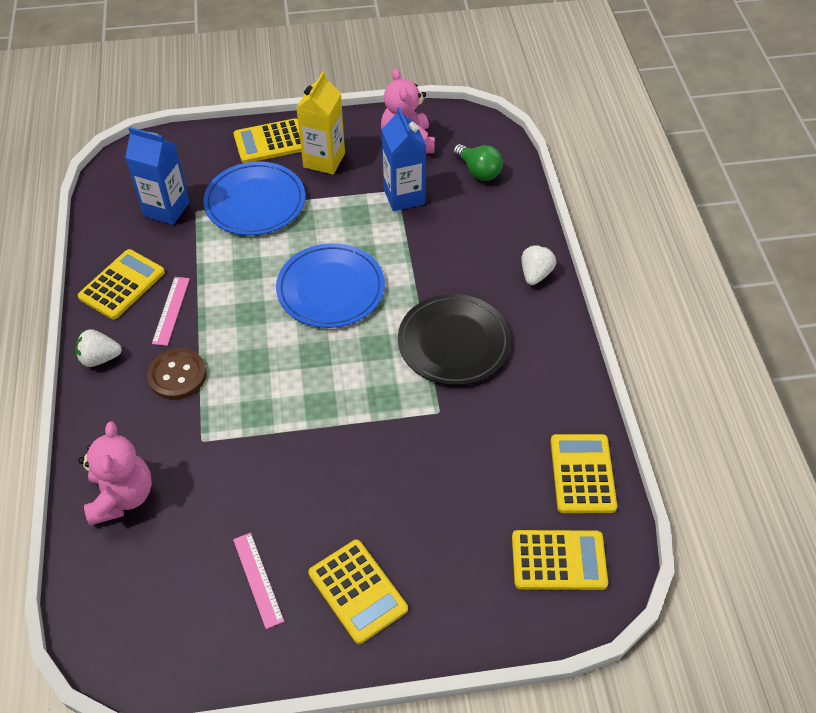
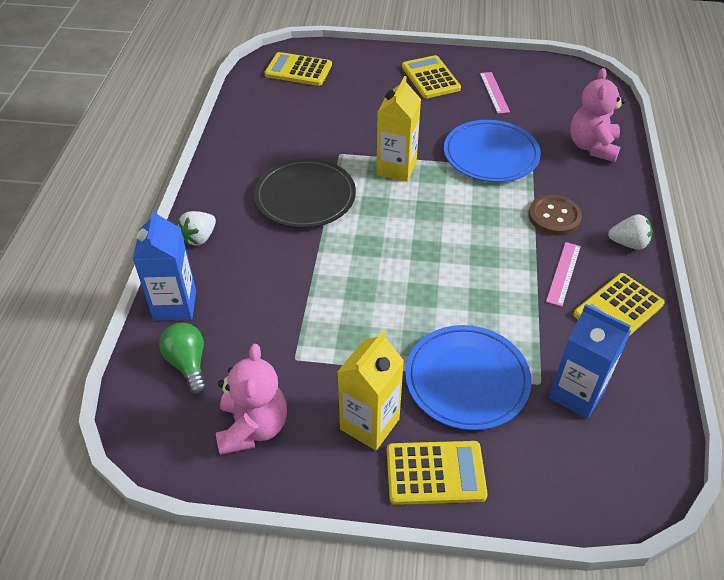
camera: 165 degrees left, 5 degrees down
blue plate [276,243,385,328] -> blue plate moved to [444,120,541,182]
blue carton [382,107,426,211] -> blue carton moved to [133,209,196,321]
yellow calculator [551,434,617,513] -> none
none -> yellow carton [376,76,421,182]

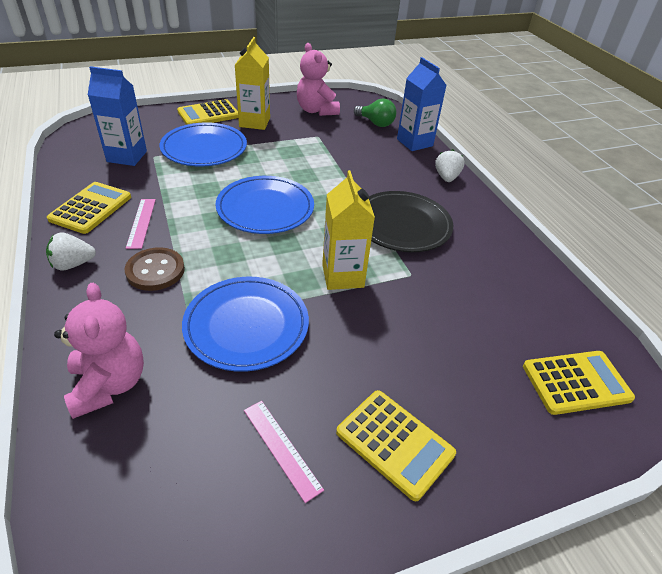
camera: 150 degrees right, 5 degrees down
none -> blue plate [215,176,314,234]

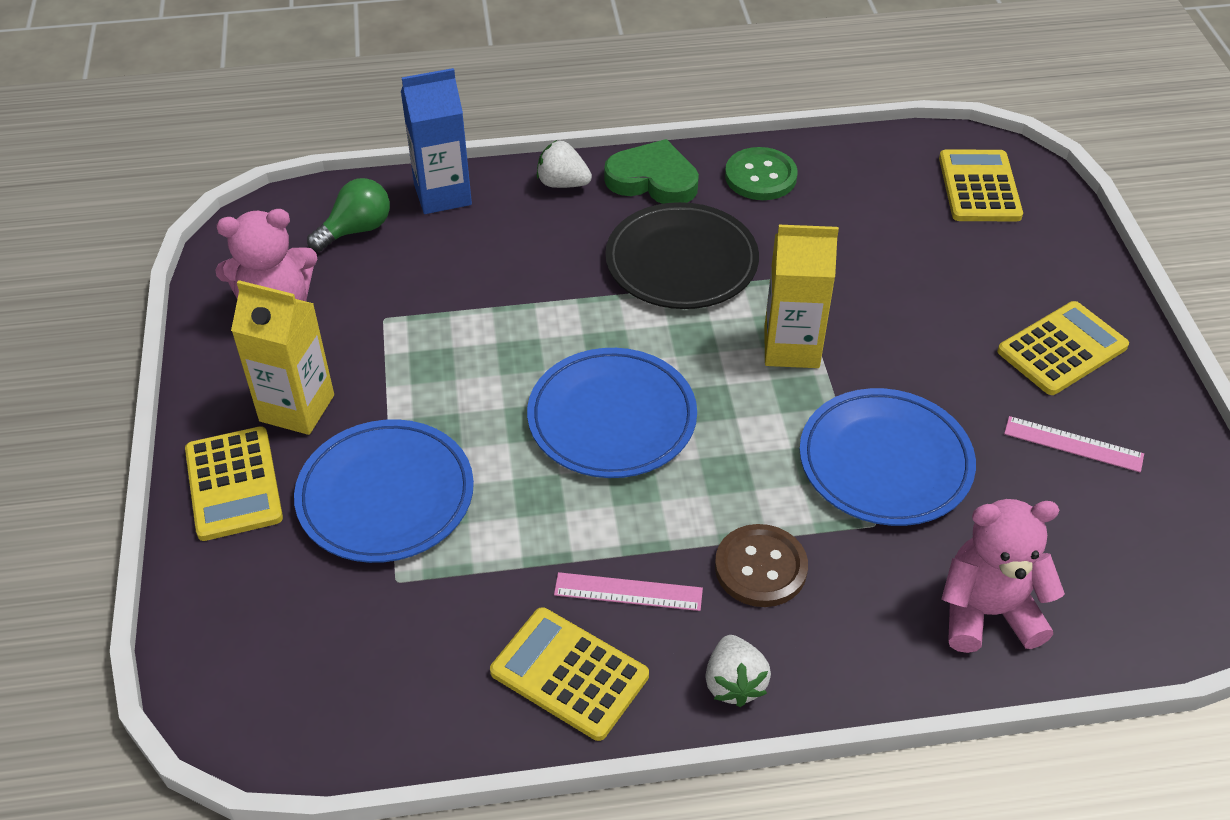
camera: 75 degrees left, 5 degrees up
blue carton [88,66,147,166] -> none
pink ruler [244,401,324,503] -> pink ruler turned 45 degrees clockwise [1004,416,1144,472]
none -> green heart [604,139,699,204]
none -> green button [725,147,798,200]

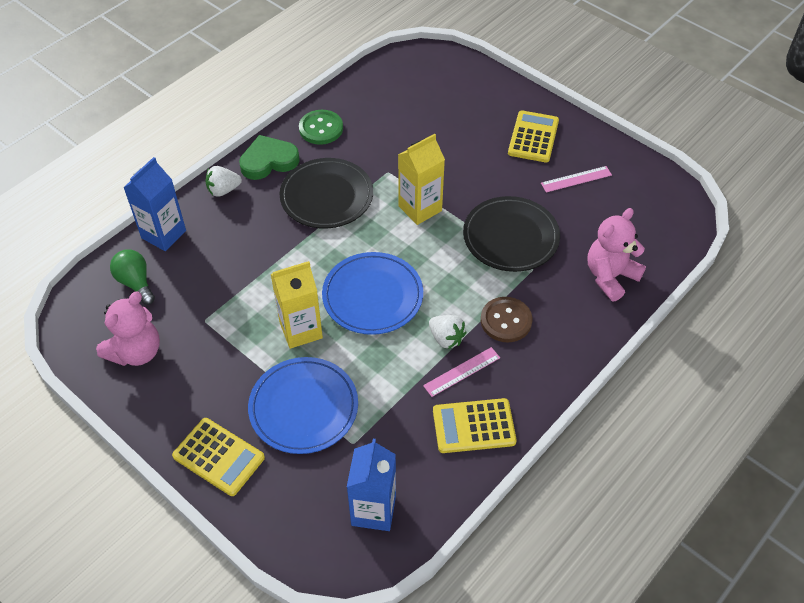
camera: 40 degrees left, 5 degrees up
yellow carton [231,280,334,435] -> yellow carton moved to [271,261,323,349]
green light bulb [307,178,390,252] -> green light bulb turned 45 degrees counterclockwise [110,249,155,305]
white strawberry [705,635,771,707] -> white strawberry moved to [429,315,467,349]
blue plate [800,388,976,526] -> black plate [463,196,560,272]
yellow calculator [939,149,1023,221] -> none
none -> blue carton [347,439,396,531]

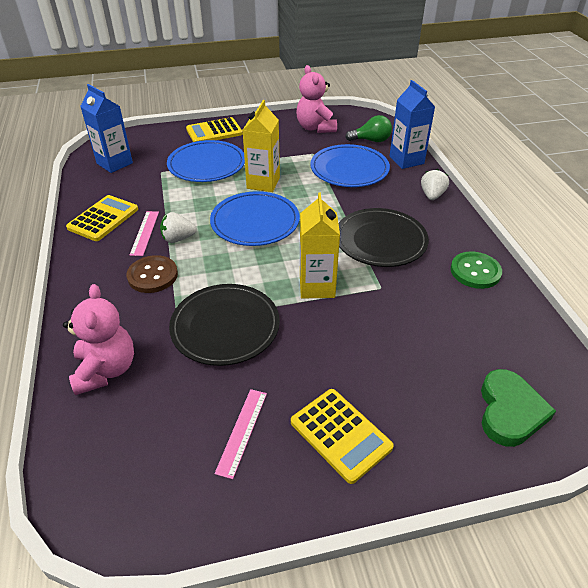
camera: 125 degrees right, 10 degrees down
green heart [239,135,300,180] -> green heart moved to [481,369,556,447]
none -> blue plate [310,144,390,187]

